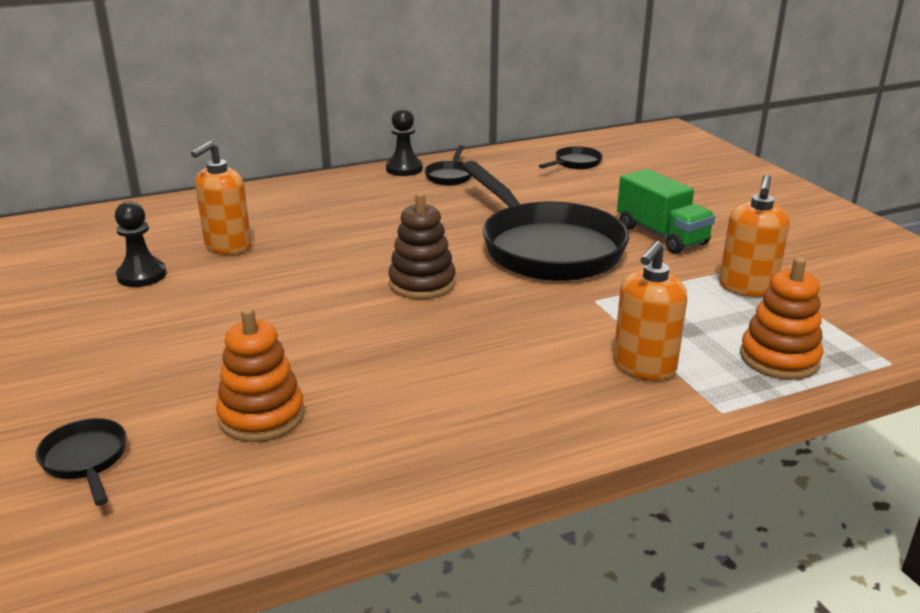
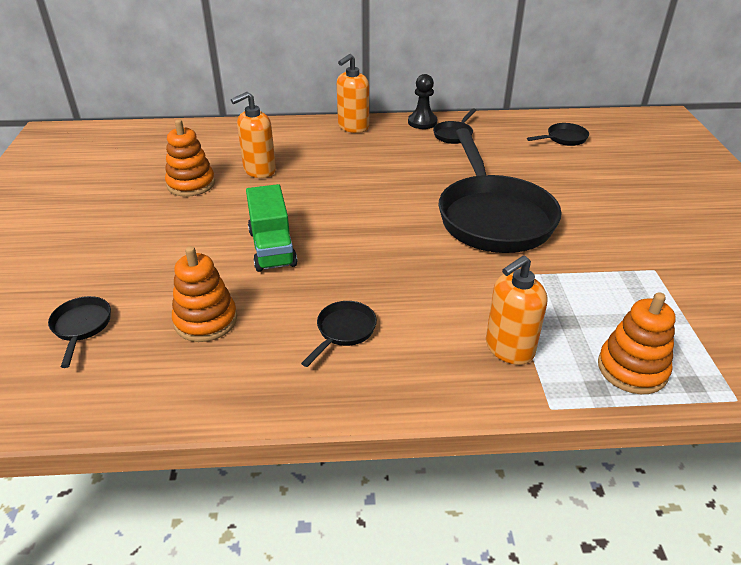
camera: 20 degrees right, 10 degrees up
black pawn [115,201,166,287] -> orange stacking toy [165,119,215,197]
brown stacking toy [388,192,456,299] -> none
green truck [617,169,715,254] -> green truck moved to [246,184,297,272]
orange soap dispenser [719,175,790,297] -> orange soap dispenser moved to [337,54,369,133]
none -> black pan [301,301,377,367]

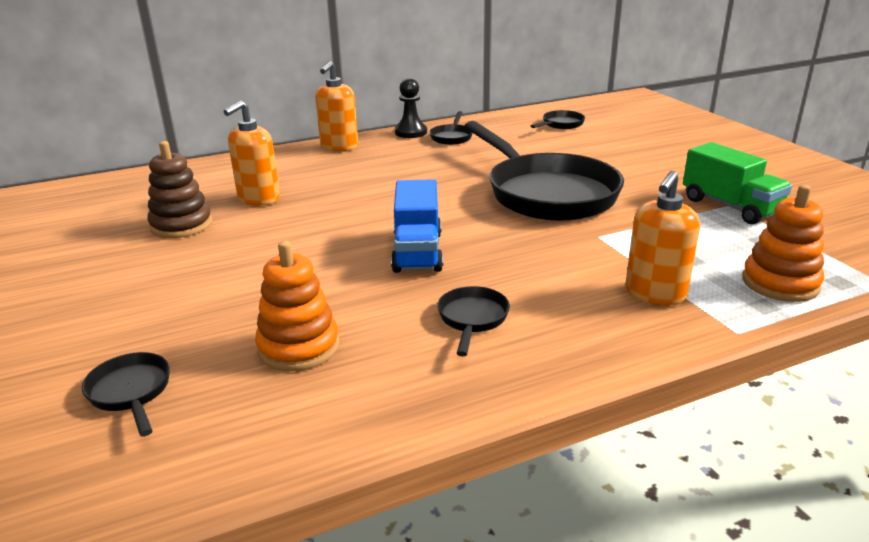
camera: 20 degrees left, 10 degrees down
orange stacking toy [165,119,215,197] -> brown stacking toy [147,141,212,238]
green truck [246,184,297,272] -> green truck moved to [683,142,792,224]
none -> blue truck [391,179,443,273]

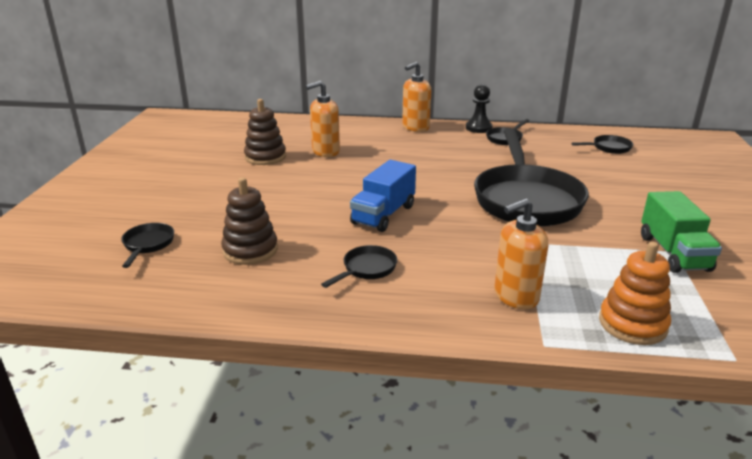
camera: 30 degrees right, 0 degrees up
orange stacking toy [255,241,339,371] -> brown stacking toy [221,177,278,265]

